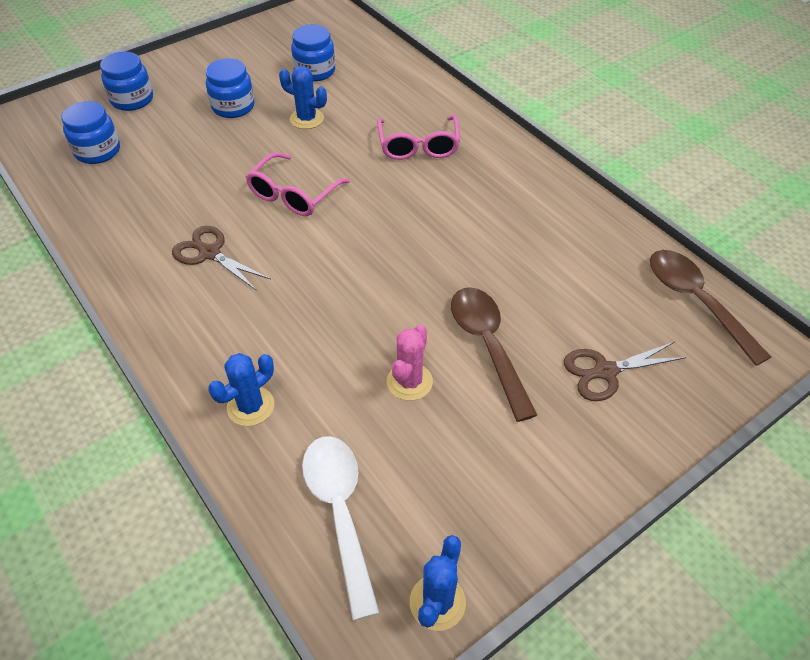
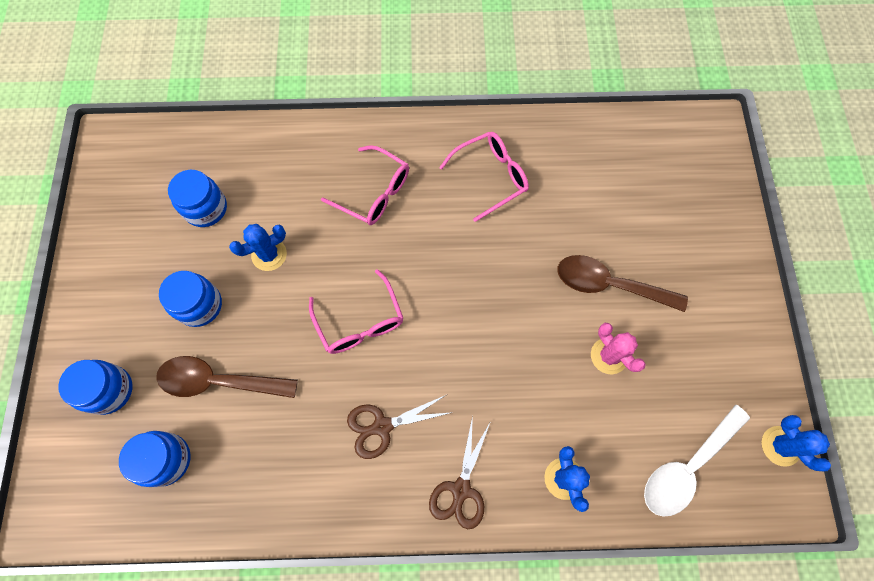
camera: 55 degrees left, 20 degrees up
white spoon [302,436,380,621] -> white spoon turned 60 degrees counterclockwise [644,404,750,517]
brown scissors [564,342,687,401] -> brown scissors moved to [429,415,491,529]
brown spoon [650,250,771,366] -> brown spoon moved to [156,356,298,398]
none -> pink glasses [439,132,529,222]

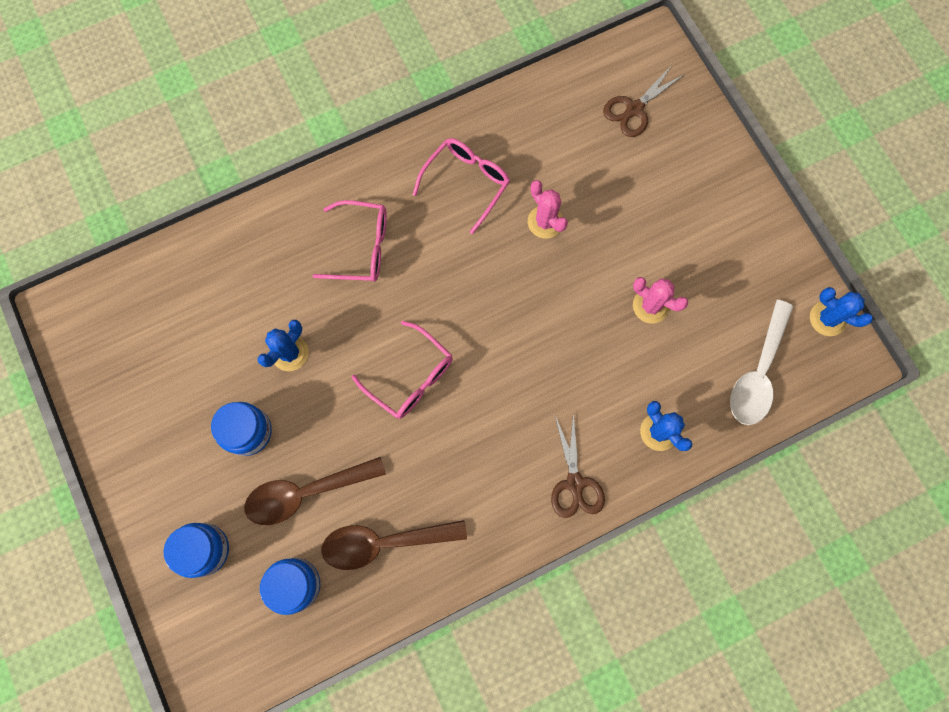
camera: 25 degrees left, 5 degrees up
blue jar [168,170,227,227] -> none
brown scissors [347,395,453,459] -> brown scissors moved to [603,65,685,137]
brown spoon [558,255,688,312] -> brown spoon moved to [321,520,467,570]
none -> pink cactus [528,180,568,239]

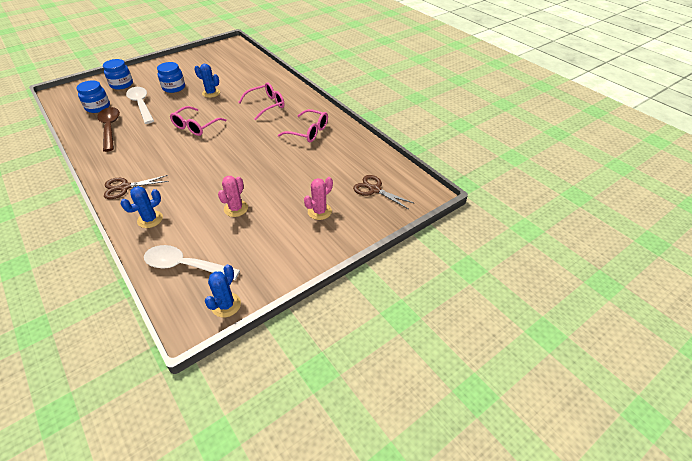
camera: 80 degrees right, 30 degrees down
brown spoon [244,457,386,525] -> white spoon [126,87,154,124]
pink glasses [312,200,387,282] -> pink glasses turned 120 degrees counterclockwise [238,82,285,120]
pink cactus [528,180,568,239] -> pink cactus moved to [304,177,333,220]

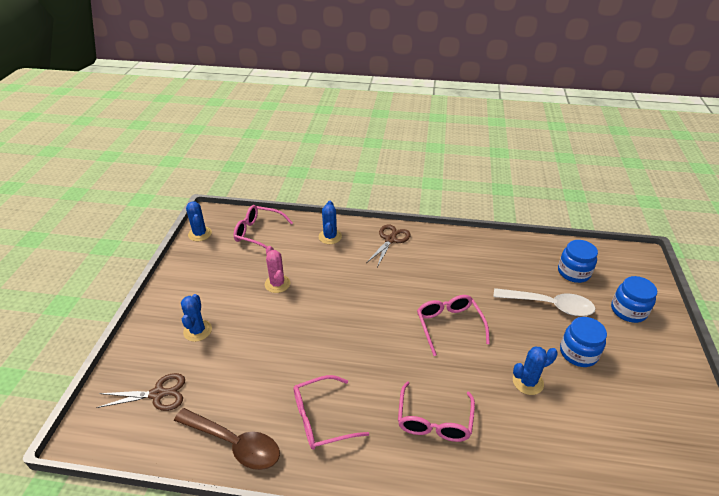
camera: 135 degrees right, 5 degrees down
brown spoon [97,107,120,152] -> brown spoon moved to [174,408,280,470]
white spoon [144,245,240,280] -> pink glasses [234,205,293,248]
pink cactus [304,177,333,220] -> blue cactus [181,294,212,342]

